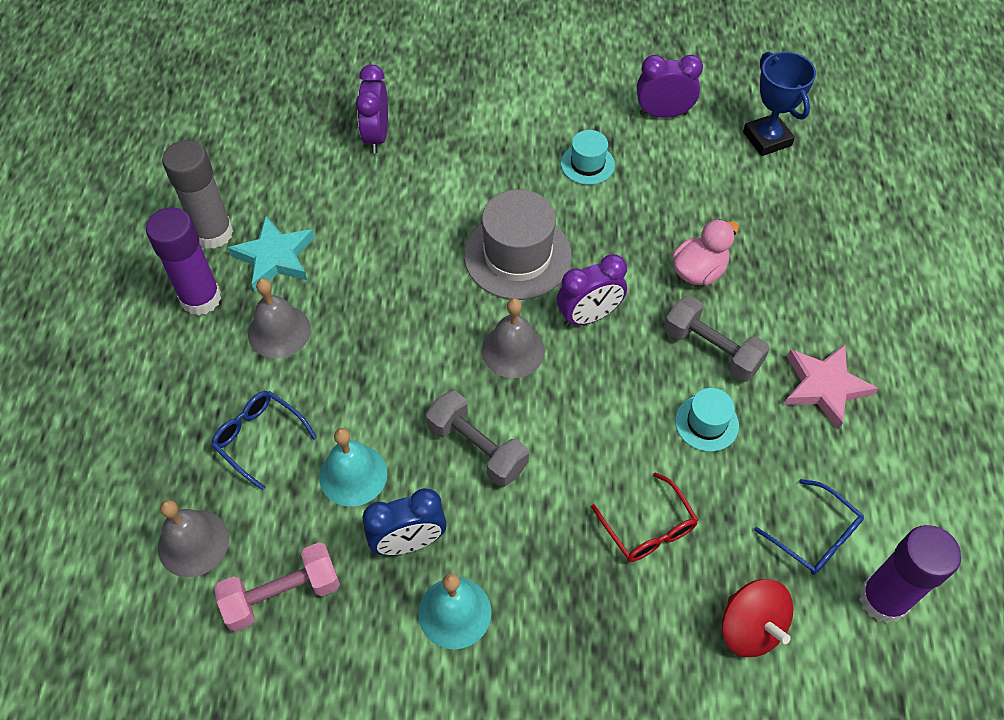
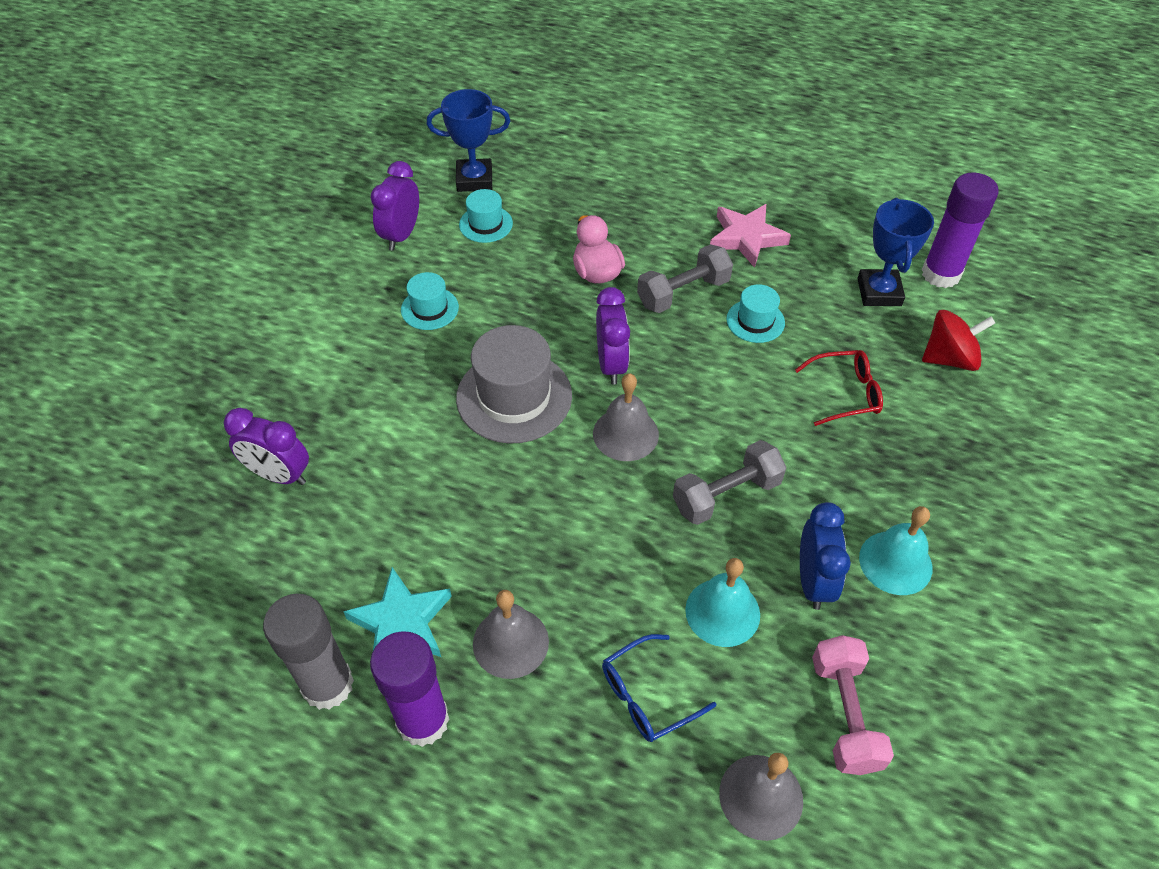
camera: 70 degrees left, 5 degrees down
blue glasses [754,479,864,575] -> blue trophy [857,198,934,306]
none -> turquoise hat [459,189,513,243]

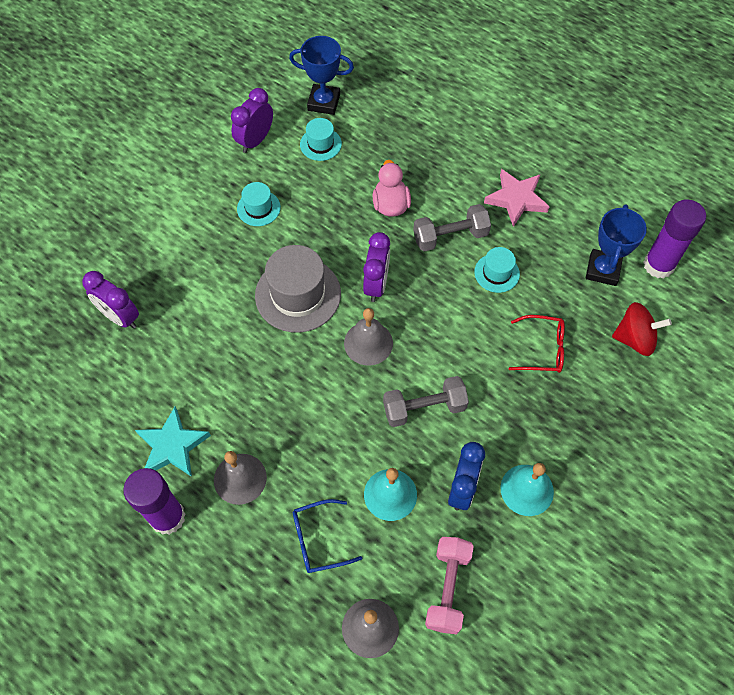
camera: 15 degrees right, 10 degrees up
grey glue stick [263,594,354,710] -> none

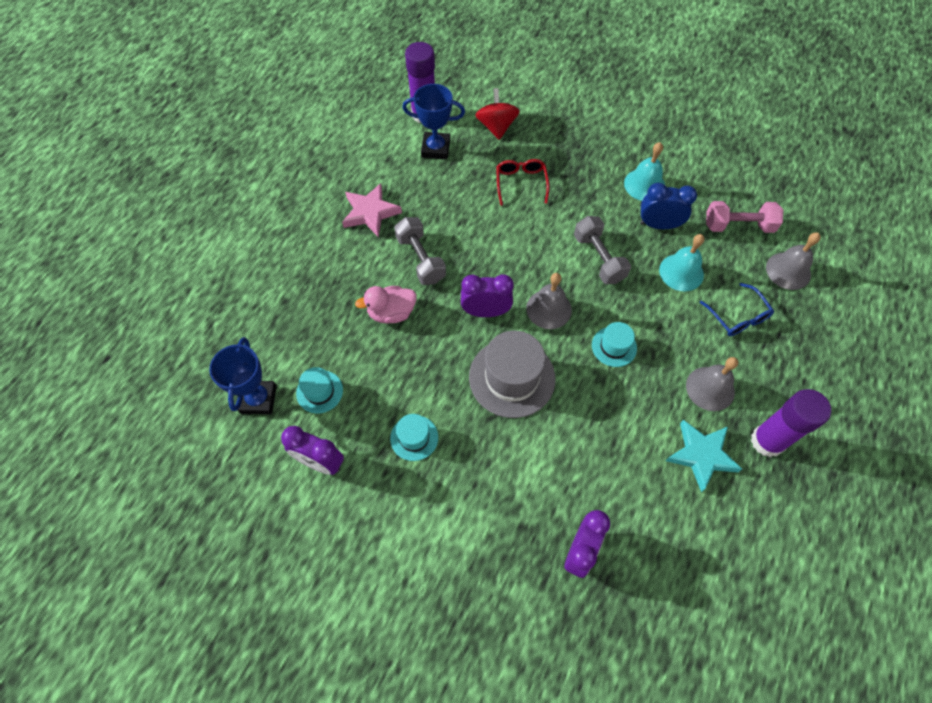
camera: 100 degrees left, 0 degrees up
turquoise hat [474,247,520,293] -> turquoise hat moved to [592,322,637,367]

